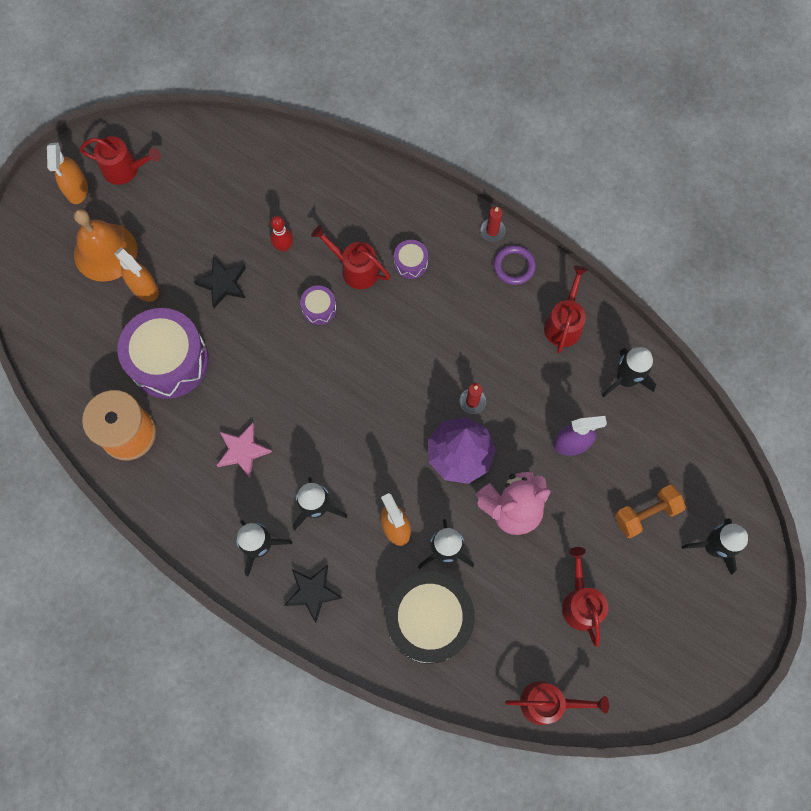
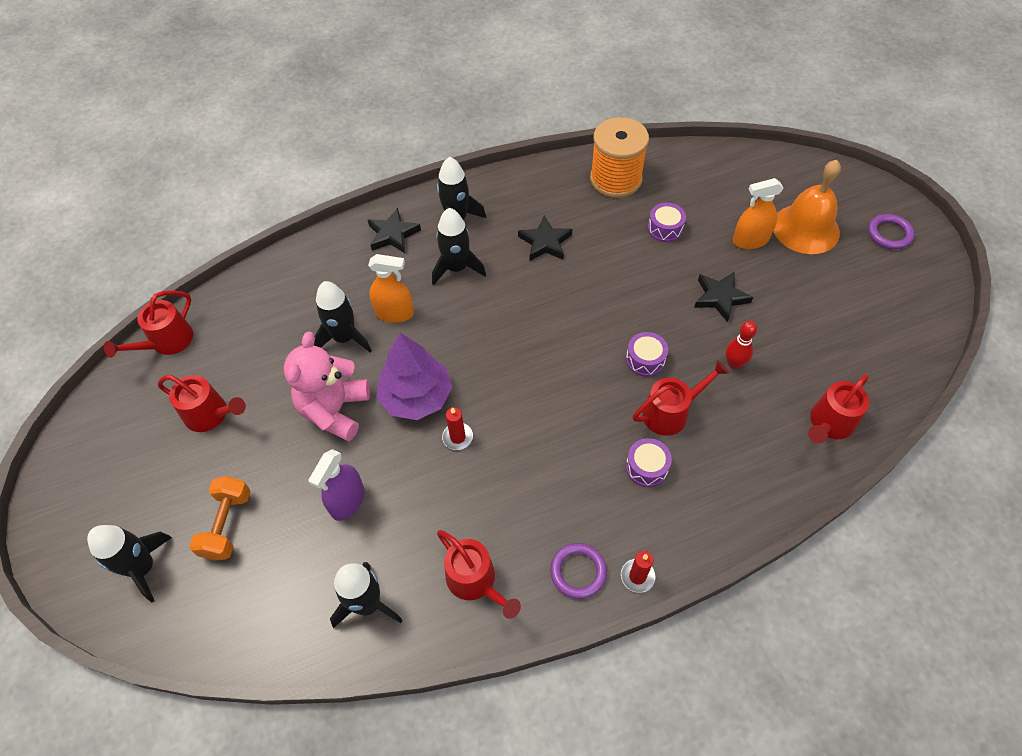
camera: 125 degrees right, 15 degrees down
orange spray bottle [47,143,88,204] -> purple ring [868,214,914,249]
red watering can [80,136,161,185] -> red watering can moved to [808,374,869,443]
purple drum [117,308,209,399] -> purple drum [648,203,686,242], size x0.44
pink star [217,423,272,478] -> black star [518,215,572,261]
black drum [386,572,475,664] -> none

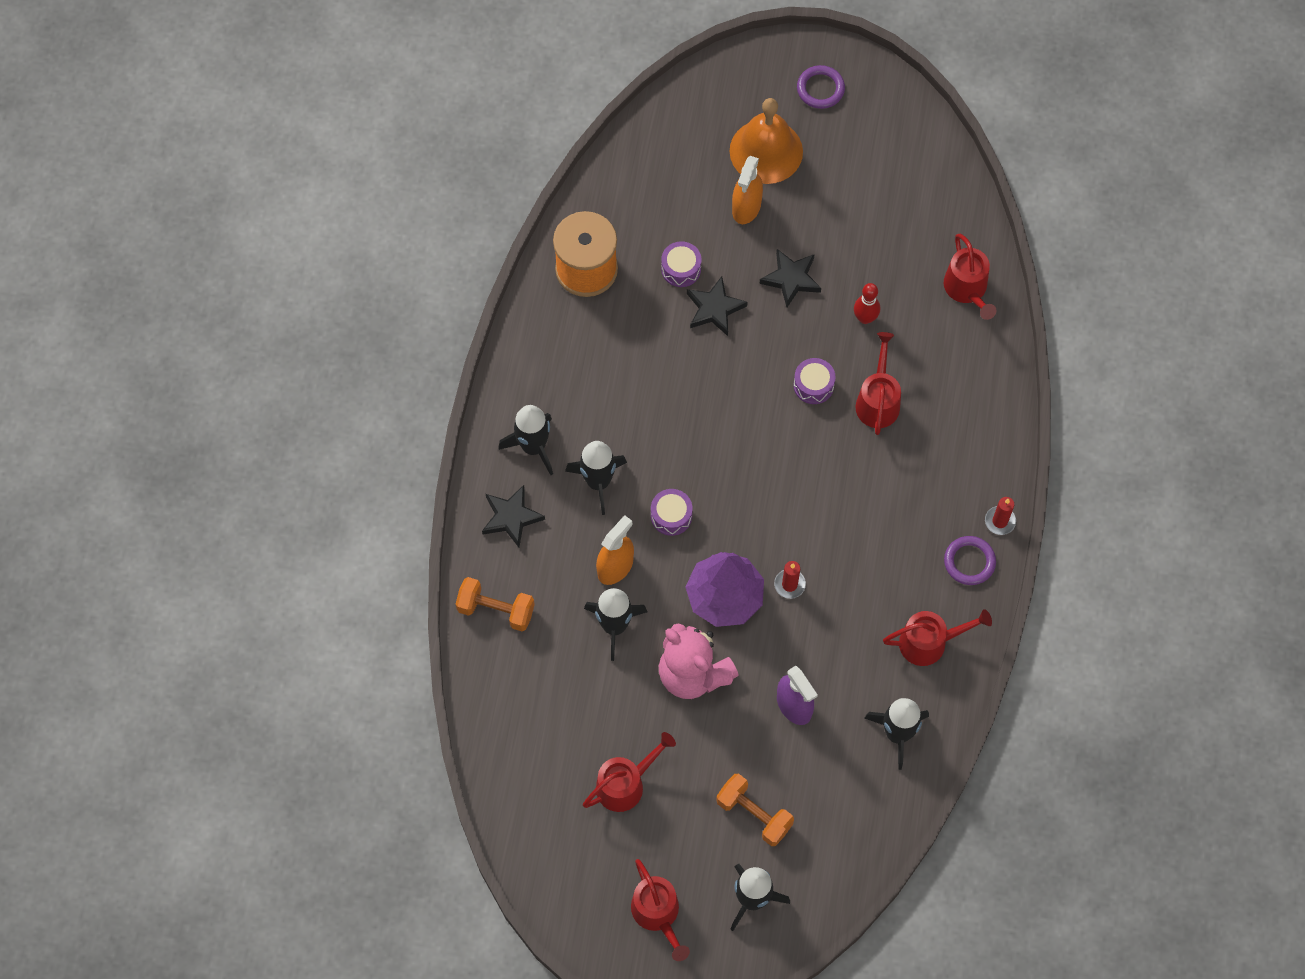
camera: 60 degrees left, 10 degrees up
red watering can [104,291,193,358] -> red watering can moved to [631,859,690,961]
black star [518,215,572,261] -> black star moved to [687,276,748,336]
purple drum [626,438,672,487] -> purple drum moved to [651,489,692,536]
none -> orange dumbbell [456,577,535,631]

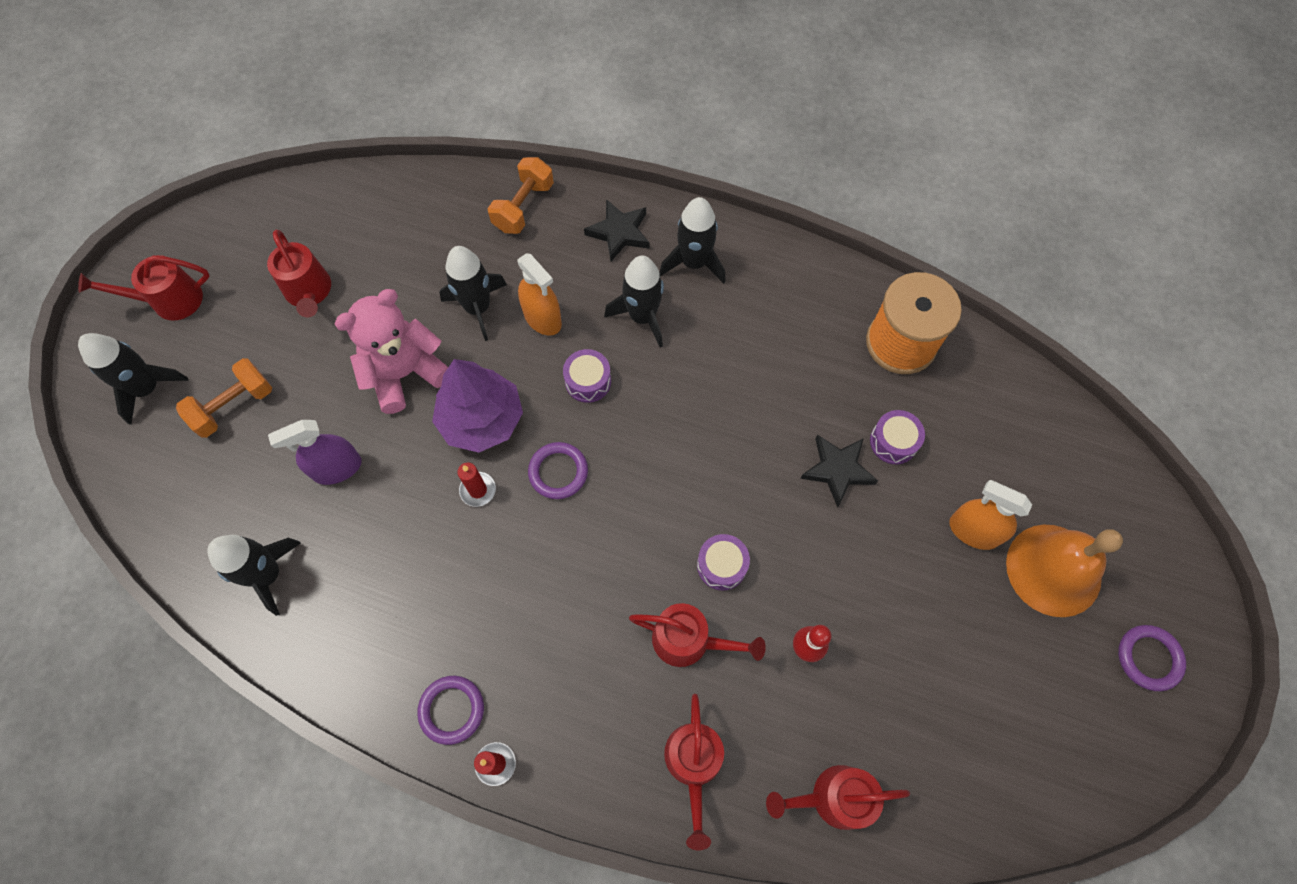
camera: 100 degrees right, 0 degrees up
black star [759,249,821,307] -> none
red watering can [883,609,992,666] -> red watering can moved to [664,694,724,851]
none -> purple ring [528,442,588,499]

